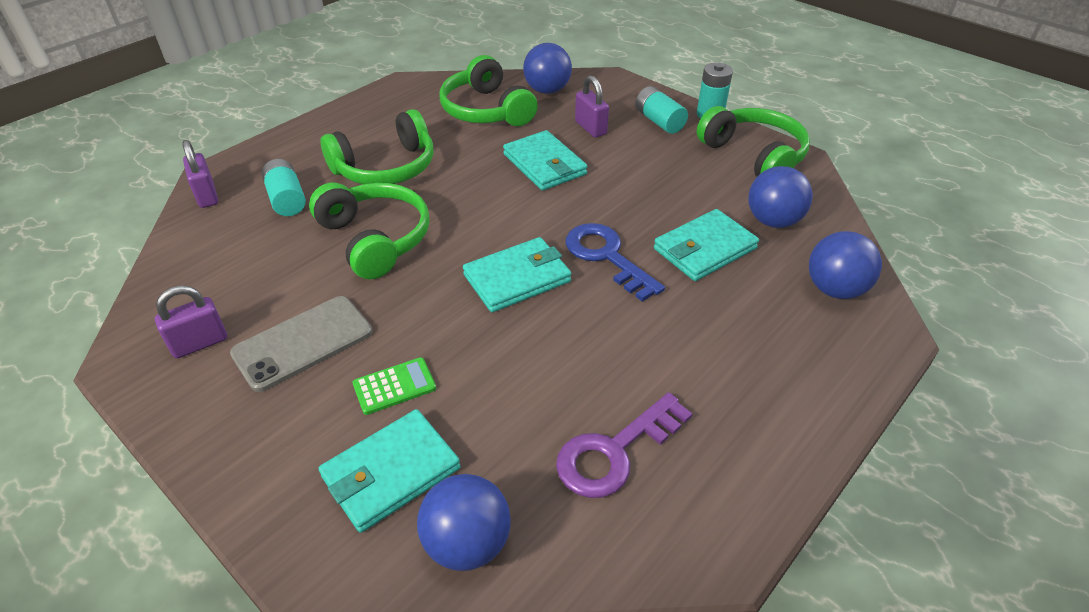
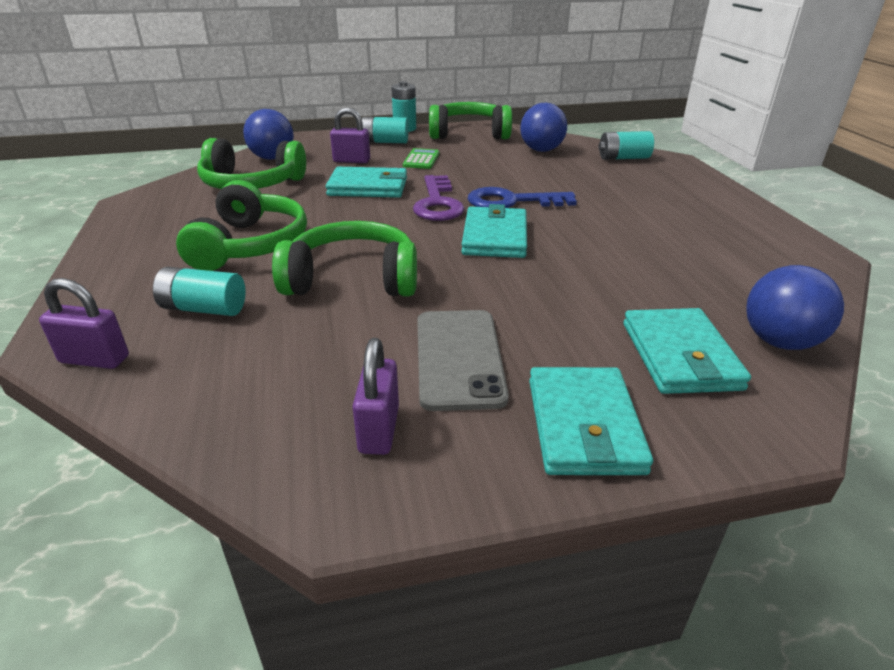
camera: 55 degrees left, 10 degrees down
green calculator [353,357,436,415] -> green calculator moved to [403,148,439,169]
purple key [556,392,693,498] -> purple key moved to [413,175,465,221]
turquoise wallet [654,209,759,281] -> turquoise wallet moved to [529,367,653,475]
blue ball [809,231,882,299] -> turquoise battery [599,131,654,160]

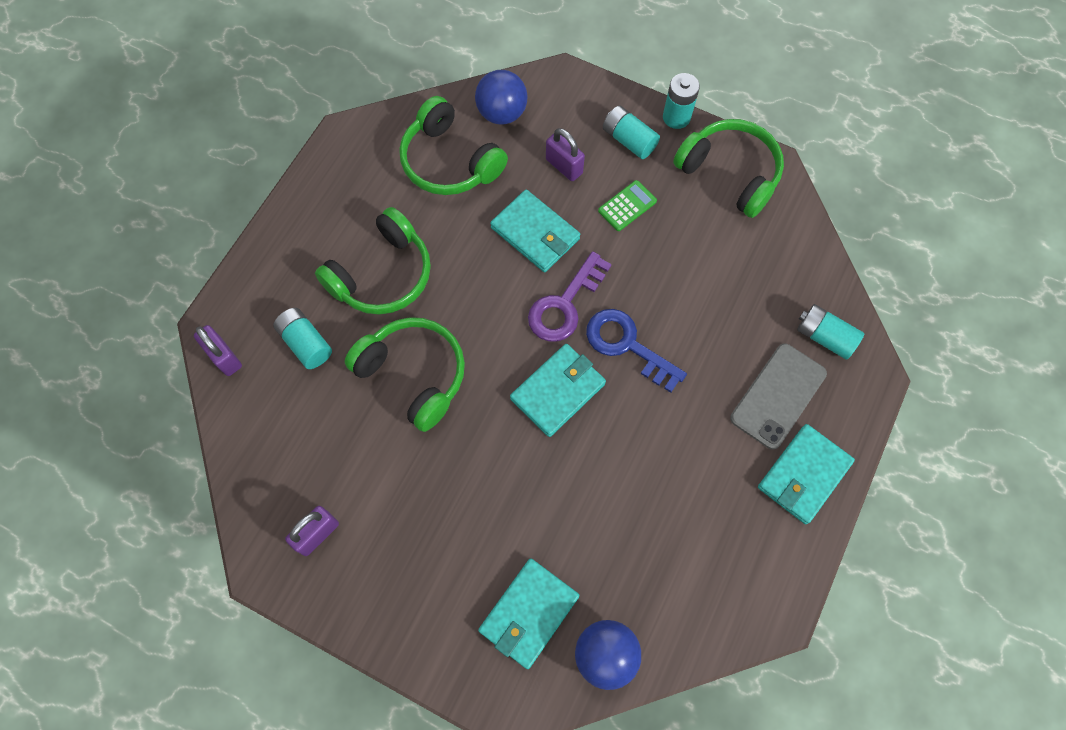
camera: 40 degrees right, 35 degrees up
grey phone [417,310,509,411] -> grey phone moved to [730,343,827,450]
blue ball [520,103,567,152] -> none
turquoise wallet [529,367,653,475] -> turquoise wallet moved to [758,424,855,524]

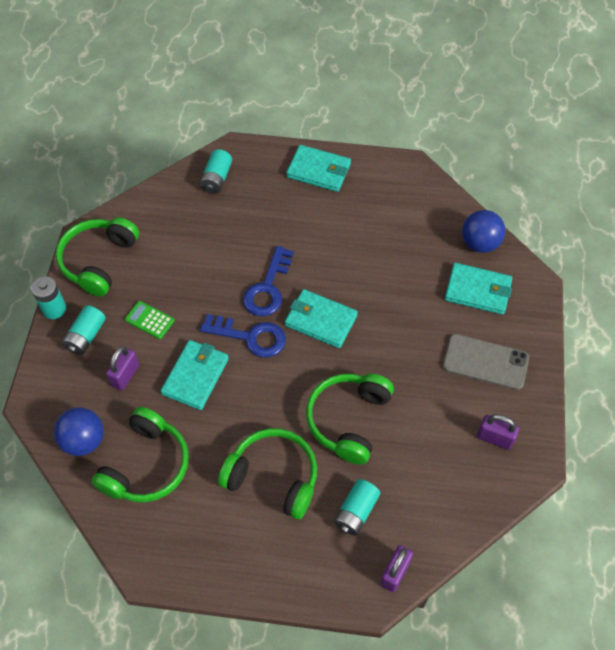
camera: 110 degrees left, 10 degrees down
purple key [528,251,612,342] -> blue key [200,314,286,358]
grey phone [730,343,827,450] -> grey phone moved to [443,334,529,390]

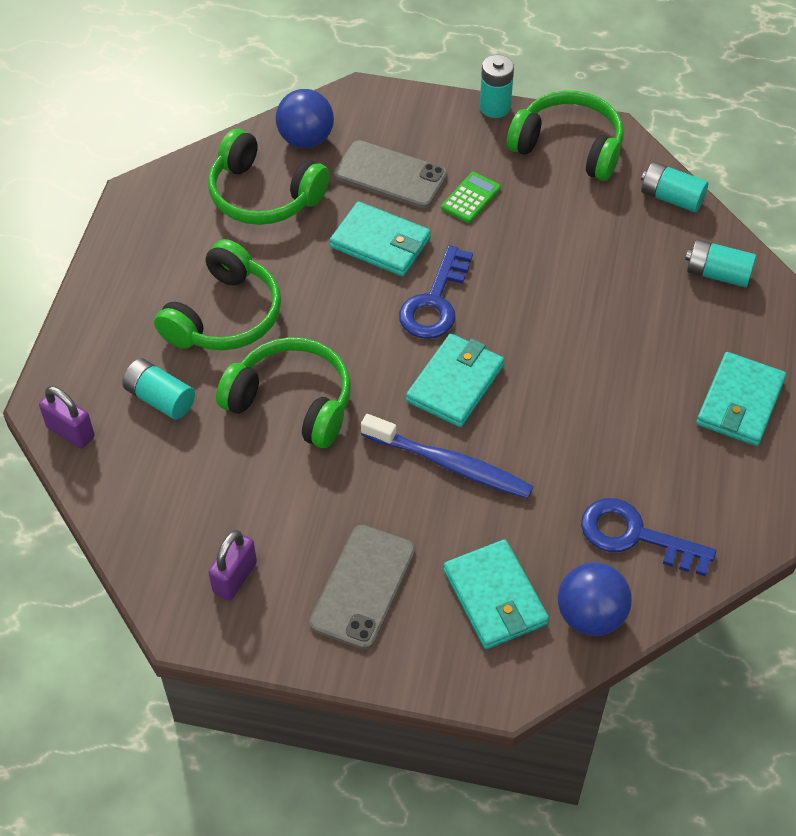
camera: 95 degrees right, 5 degrees down
turquoise battery [62,305,106,355] -> turquoise battery moved to [641,162,708,212]
purple padlock [106,346,139,390] -> grey phone [334,140,447,208]
blue key [243,246,294,316] -> blue key moved to [581,498,716,576]
turquoise wallet [445,263,512,315] -> turquoise wallet turned 45 degrees counterclockwise [444,539,549,649]
none -> blue toothbrush [361,414,534,499]

